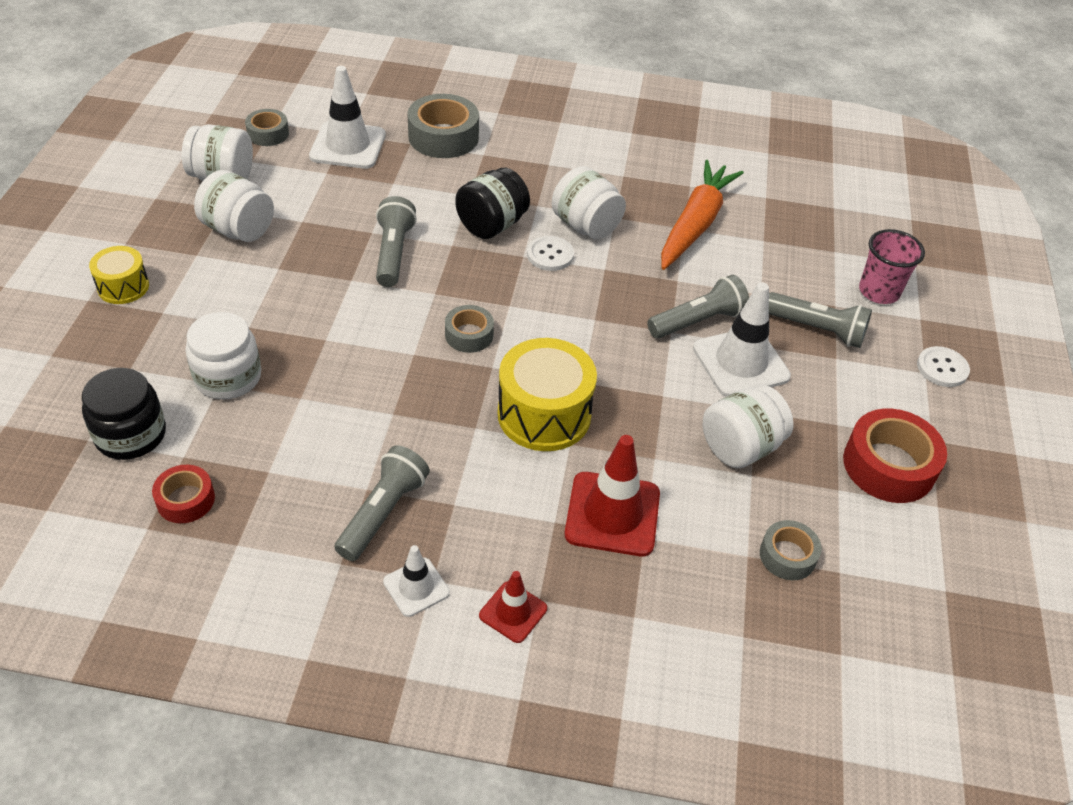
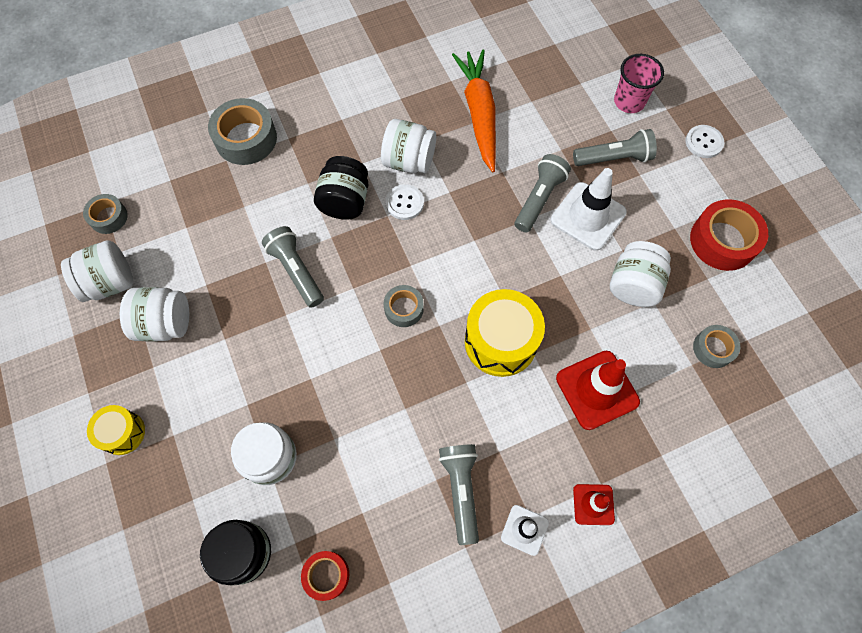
camera: 30 degrees left, 20 degrees up
white traffic cone [309,66,386,169] -> none

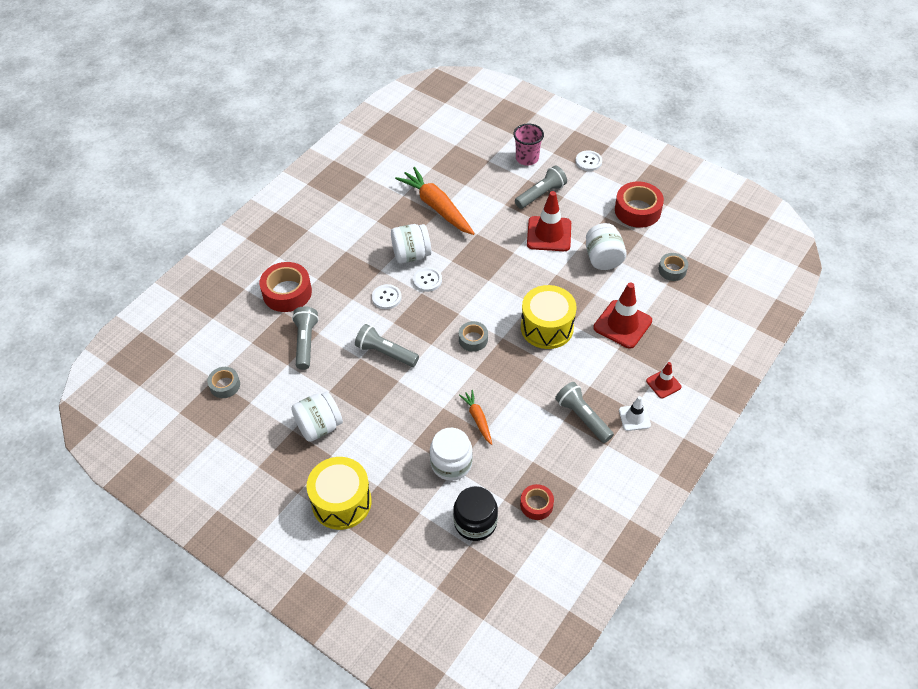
camera: 30 degrees left, 15 degrees down
white jar [61,240,133,302] -> none
yellow drum [87,405,145,455] -> yellow drum [307,457,372,530], size x1.75
grey tape [208,98,277,165] -> red tape [260,262,312,312]
black jar [314,156,368,220] -> white button [372,284,402,309]
grey flashlight [515,154,571,232] -> grey flashlight moved to [292,306,319,370]
white traffic cone [551,168,627,251] -> red traffic cone [527,191,571,251]
none -> orange carrot [459,390,492,445]

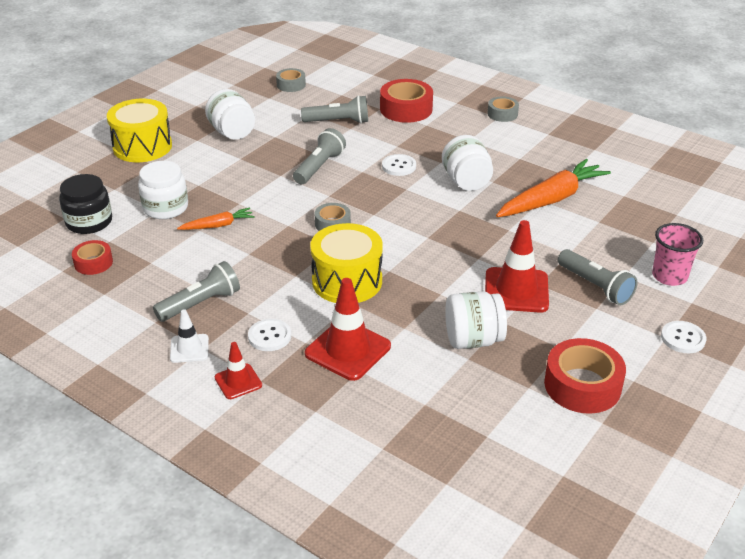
camera: 90 degrees right, 15 degrees down
white button [413,267,442,292] -> white button moved to [248,319,291,351]
grey tape [658,253,688,281] -> grey tape moved to [487,96,519,122]

